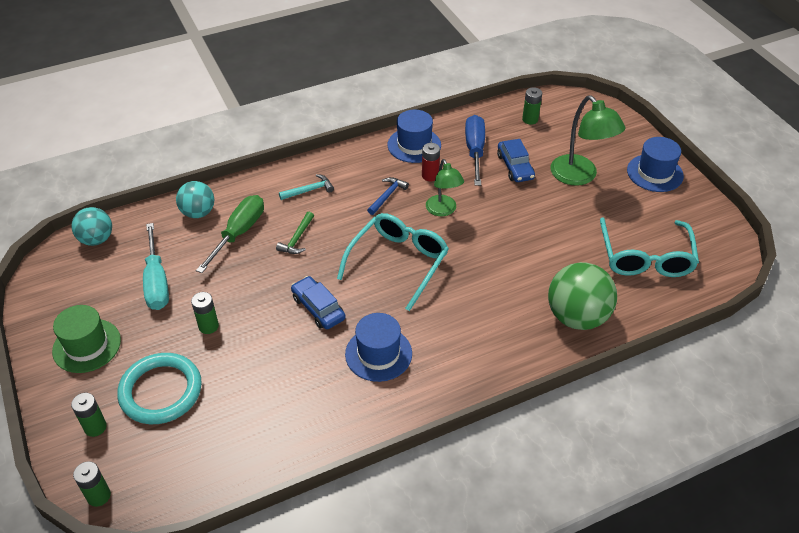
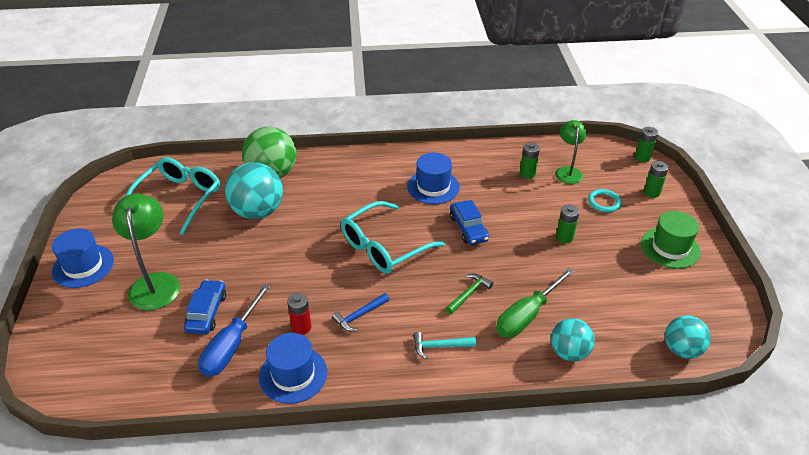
camera: 160 degrees left, 5 degrees down
turquoise ring [117,353,202,424] -> turquoise ring [588,189,621,212], size x0.51
turquoise screwdriver [143,223,169,310] -> none
green lamp [426,159,464,216] -> green lamp moved to [555,120,586,184]
green battery [522,87,542,125] -> green battery moved to [520,142,540,179]
none -> turquoise ball [225,162,283,219]

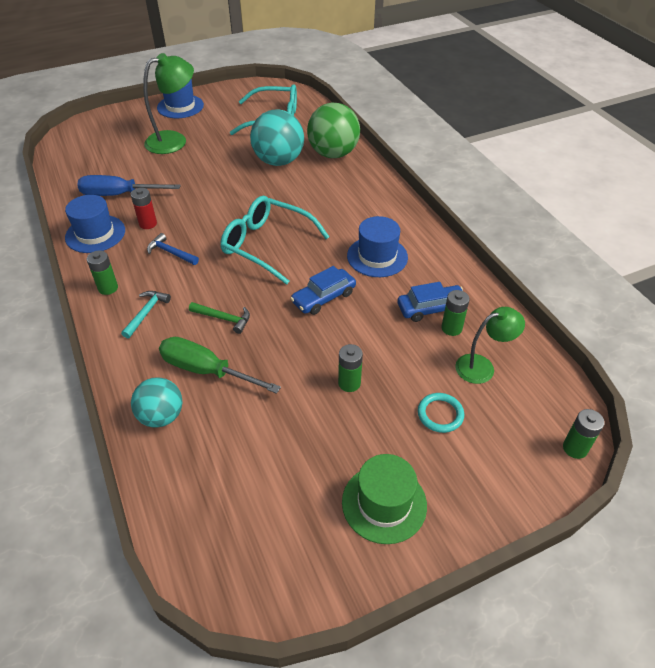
camera: 70 degrees right, 5 degrees up
blue car [184,280,226,334] -> blue car moved to [397,282,463,322]
turquoise hammer [413,332,476,359] -> turquoise hammer turned 45 degrees clockwise [121,291,171,338]
green battery [644,161,669,198] -> green battery moved to [87,251,118,295]
turquoise ball [665,316,711,359] -> none

